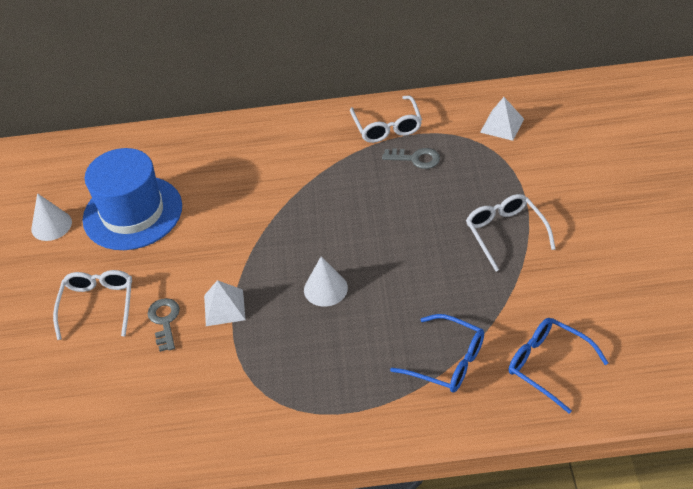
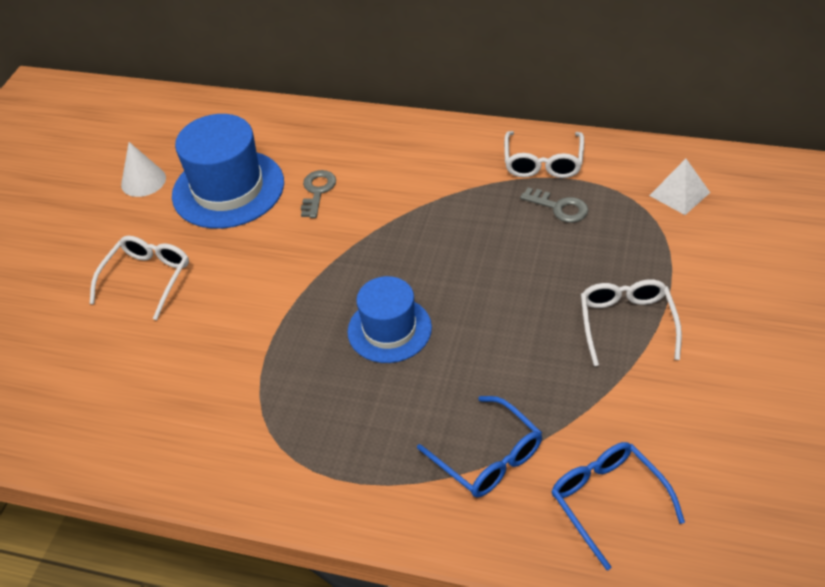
camera: 20 degrees right, 0 degrees up
grey key [147,298,180,352] -> grey key moved to [301,170,336,218]
white pyramid [204,280,246,326] -> none
white cone [304,256,348,307] -> blue hat [347,276,432,363]

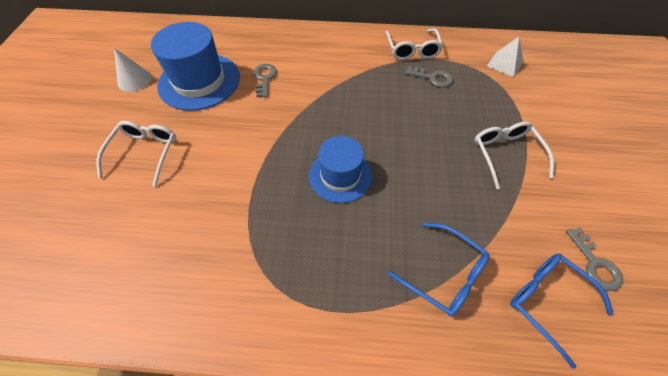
camera: 15 degrees left, 10 degrees up
none -> grey key [566,227,623,291]

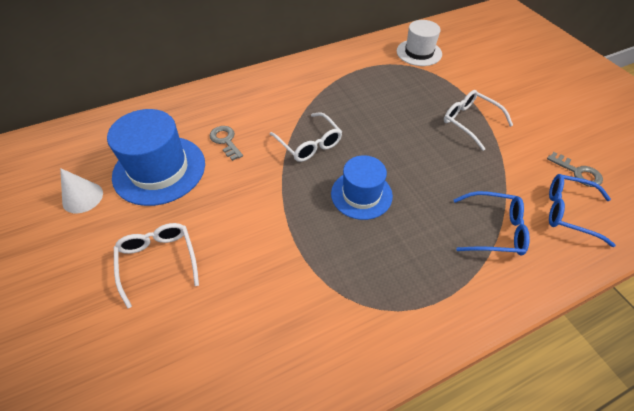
camera: 30 degrees left, 5 degrees down
white glasses [385,28,443,60] -> white glasses moved to [270,112,342,162]
grey key [405,66,453,87] -> none
white pyramid [487,37,523,77] -> white hat [397,20,442,66]

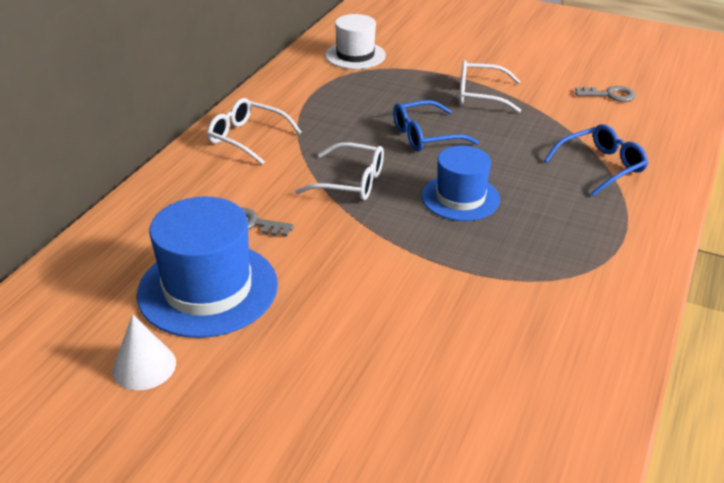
camera: 40 degrees left, 15 degrees down
white glasses [114,223,199,308] -> white glasses moved to [207,98,302,165]
blue glasses [549,174,616,247] -> blue glasses moved to [393,100,479,152]

